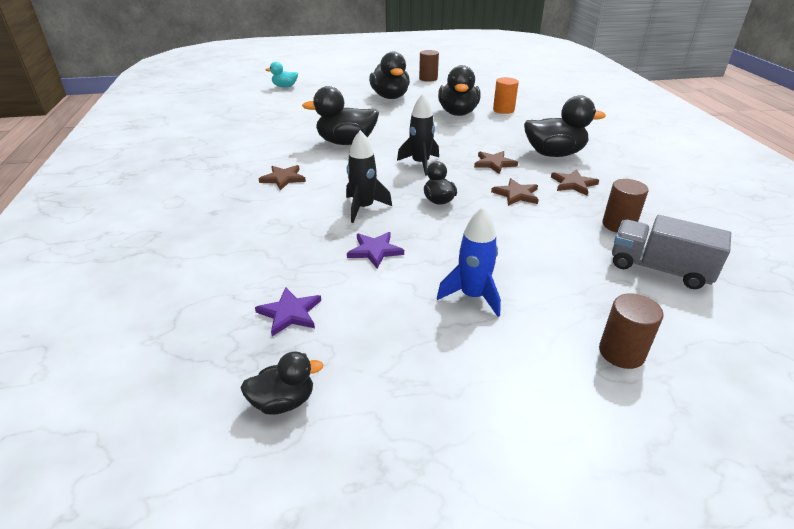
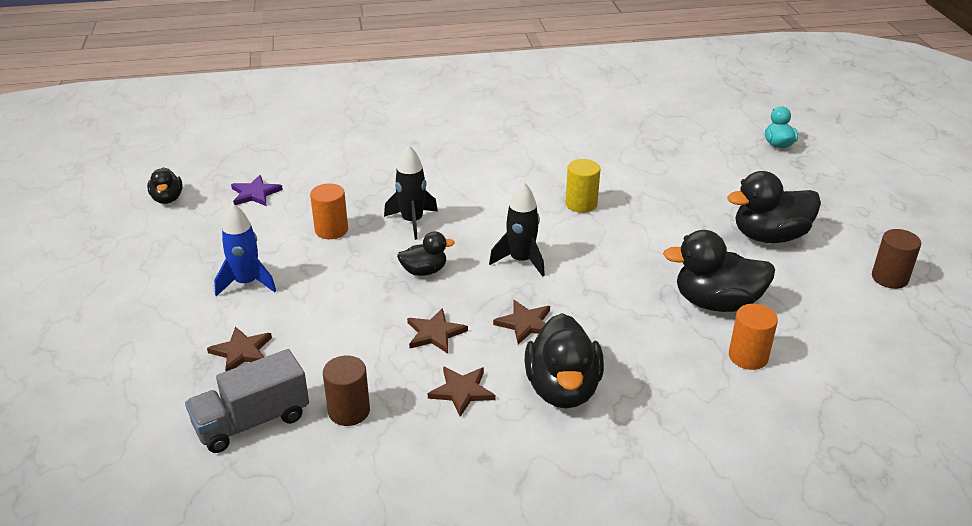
camera: 90 degrees right, 0 degrees up
brown star [259,165,306,190] -> brown star moved to [207,326,272,371]
black duck [302,86,379,145] -> yellow cylinder [566,159,600,213]
purple star [347,232,404,268] -> orange cylinder [310,183,348,239]
brown cylinder [599,293,663,369] -> none
grey truck [612,215,731,289] -> grey truck turned 150 degrees counterclockwise [185,349,309,453]

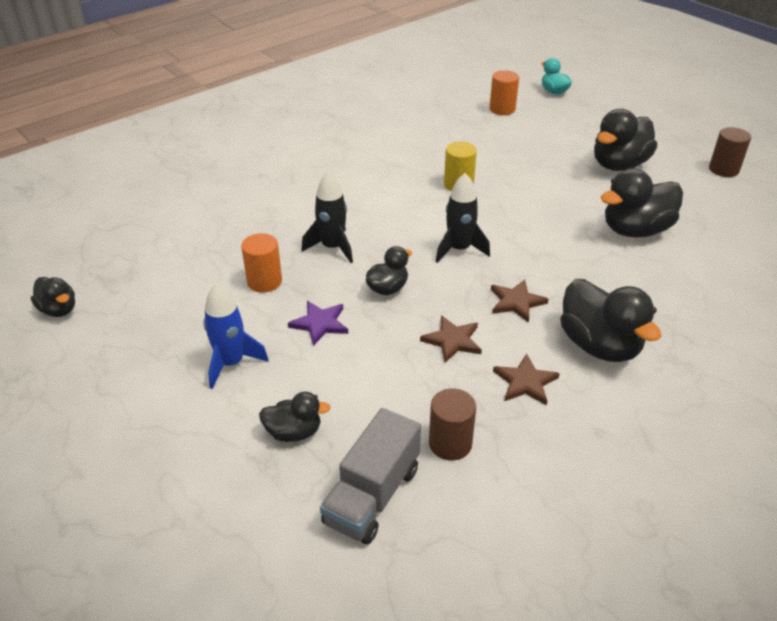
camera: 30 degrees left, 5 degrees up
brown star [207,326,272,371] -> black duck [259,392,331,442]
purple star [231,175,283,206] -> purple star moved to [288,301,348,346]
orange cylinder [729,304,778,370] -> orange cylinder moved to [490,70,519,115]

